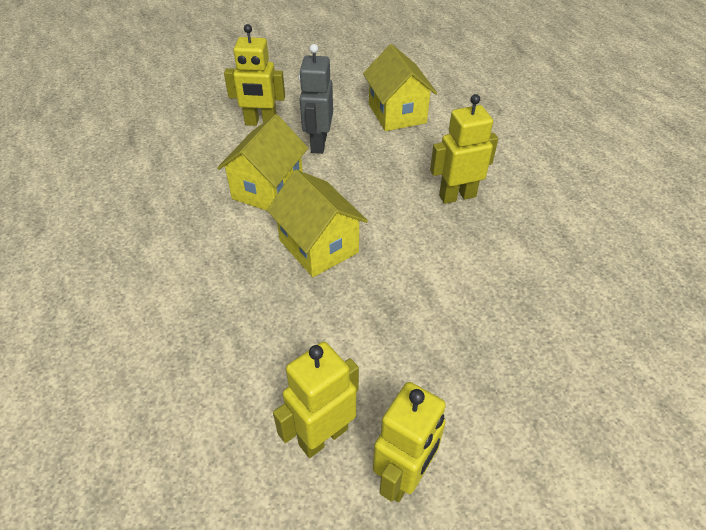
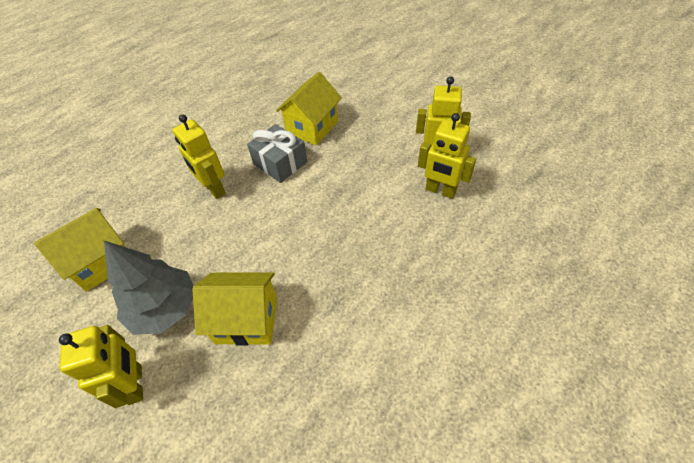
camera: 110 degrees left, 5 degrees up
yellow house [267,170,368,277] -> yellow house moved to [276,72,342,145]
grey robot [299,44,333,154] -> grey tree [104,241,194,335]
none -> grey gift [247,124,307,183]

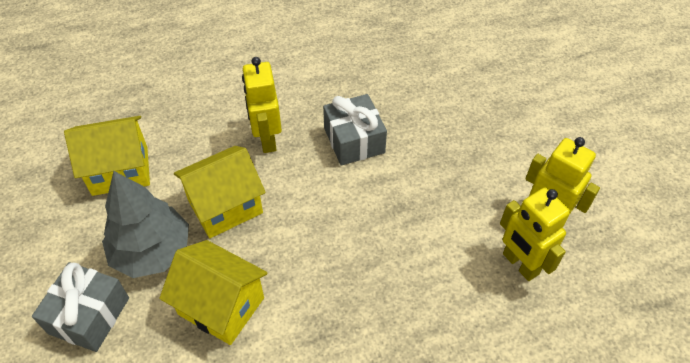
camera: 25 degrees right, 0 degrees up
yellow robot [59,325,143,408] -> grey gift [32,262,129,352]
yellow house [276,72,342,145] -> yellow house moved to [174,146,266,238]

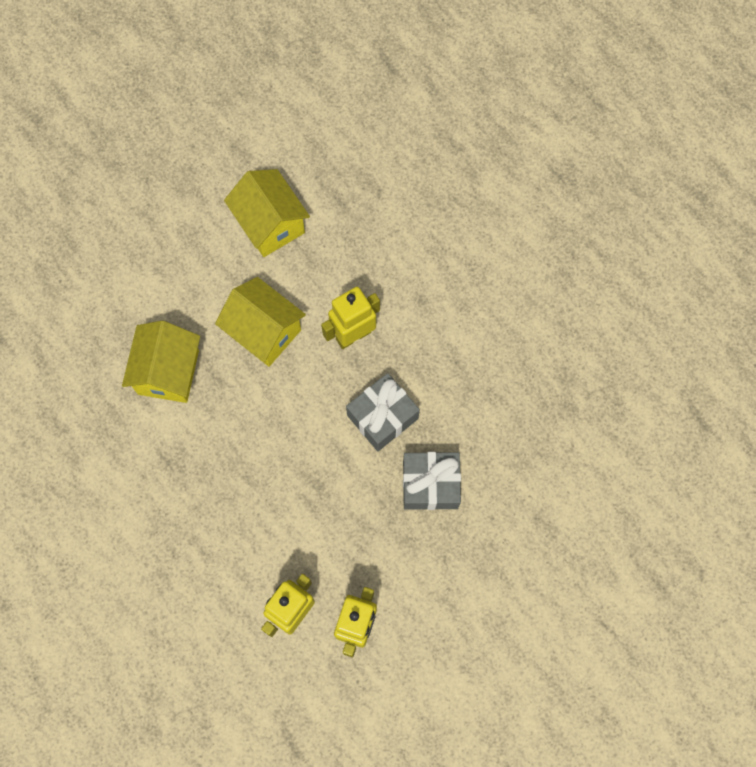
camera: 70 degrees right, 20 degrees up
grey gift [32,262,129,352] -> grey gift moved to [403,452,461,510]
grey tree [102,171,189,278] -> none

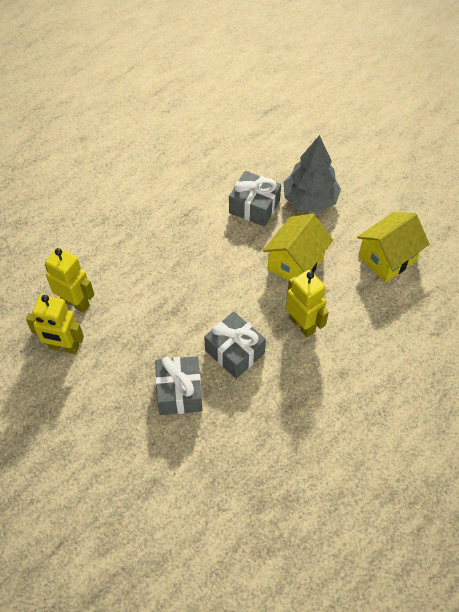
camera: 85 degrees right, 15 degrees down
yellow house [122,321,200,403] -> grey gift [229,171,281,227]
none -> grey tree [284,135,341,212]

